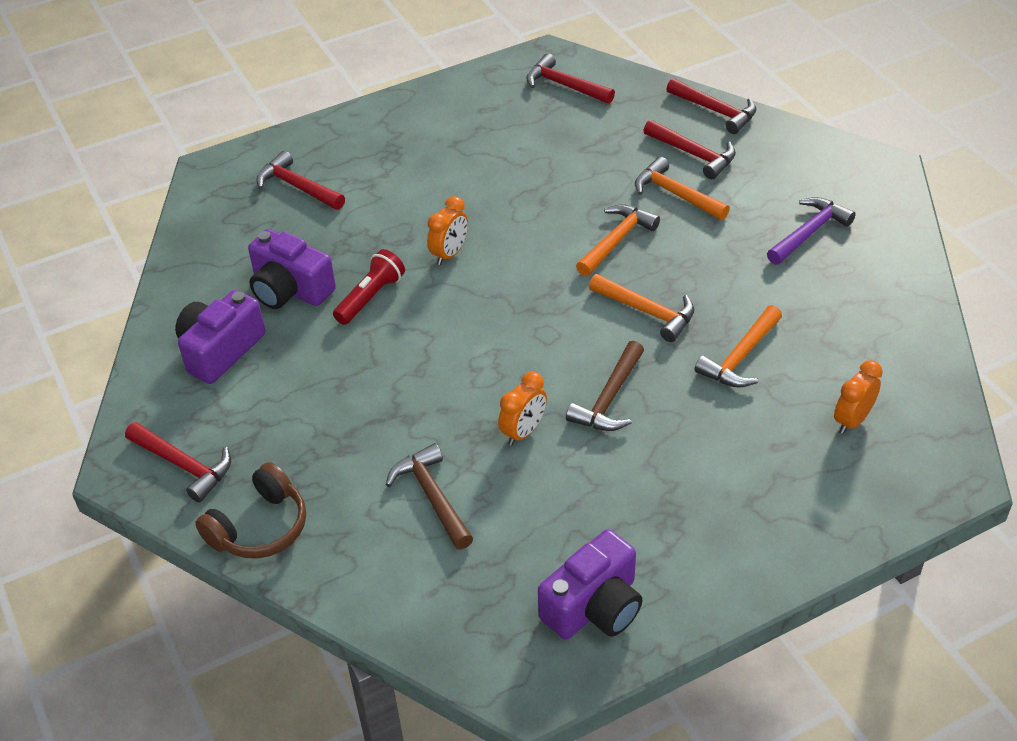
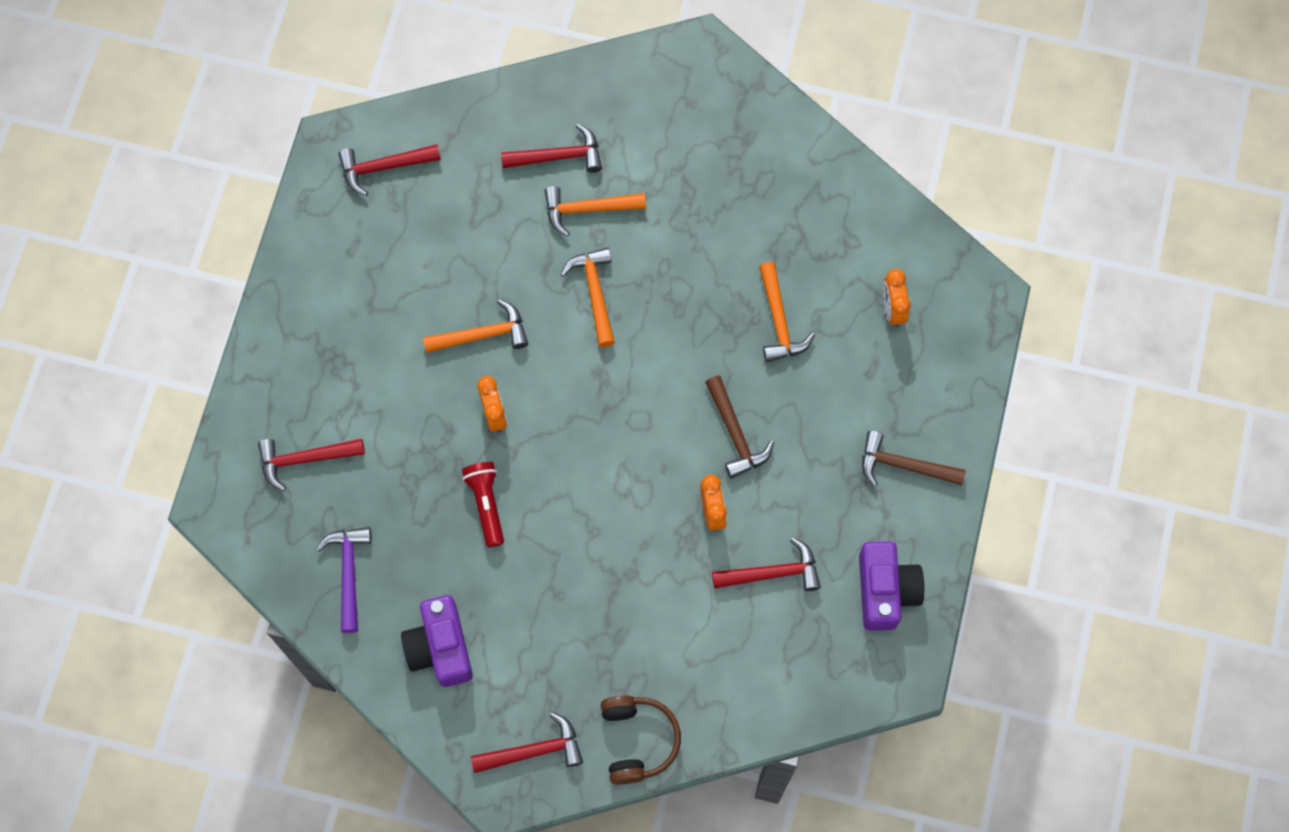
camera: 50 degrees left, 25 degrees up
purple camera [248,229,336,309] -> none
brown hammer [386,443,473,550] -> brown hammer moved to [862,431,966,487]
orange hammer [589,274,694,342] -> orange hammer moved to [423,299,528,353]
red hammer [666,78,757,134] -> red hammer moved to [712,537,821,591]
purple hammer [767,197,856,265] -> purple hammer moved to [316,527,372,633]

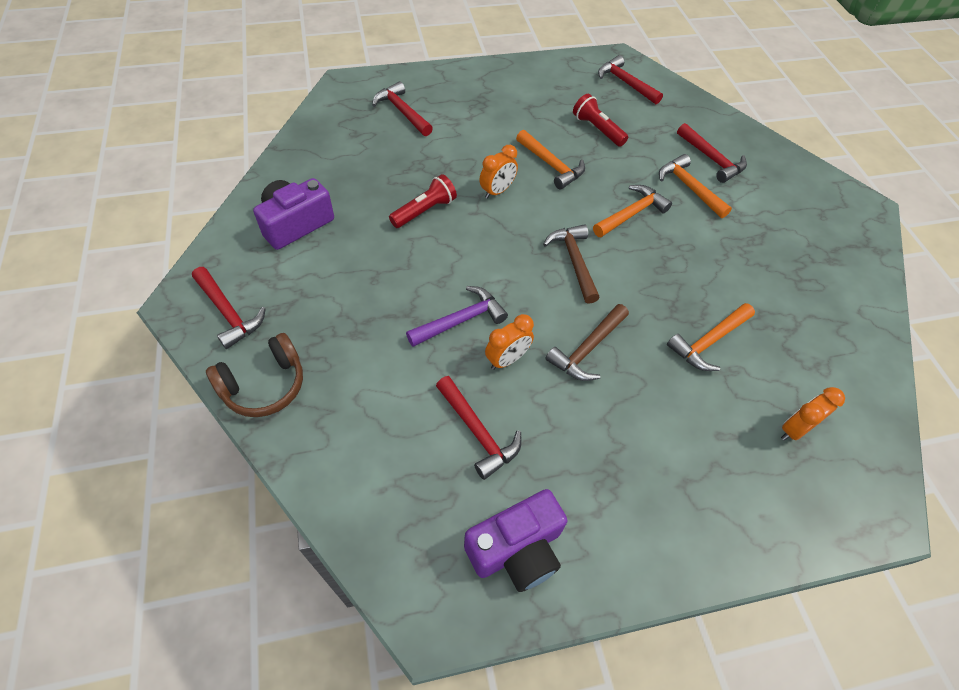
camera: 60 degrees right, 15 degrees down
purple hammer [316,527,372,633] -> purple hammer moved to [406,286,508,347]
brown hammer [862,431,966,487] -> brown hammer moved to [543,224,600,304]
none -> red flashlight [573,94,628,147]

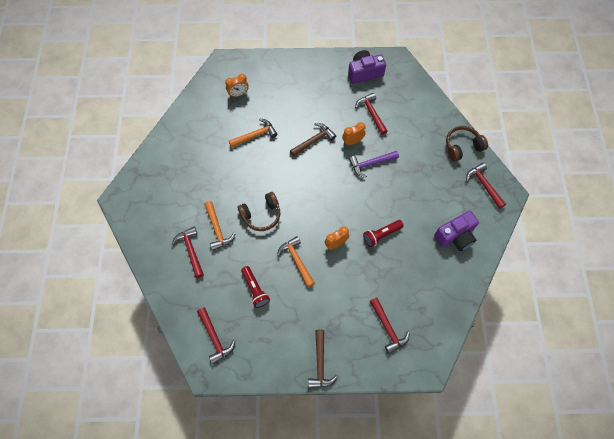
camera: 165 degrees left, 10 degrees up
brown hammer [543,224,600,304] -> brown hammer moved to [308,330,338,388]
orange hammer [593,185,672,237] -> brown headphones [237,192,280,231]

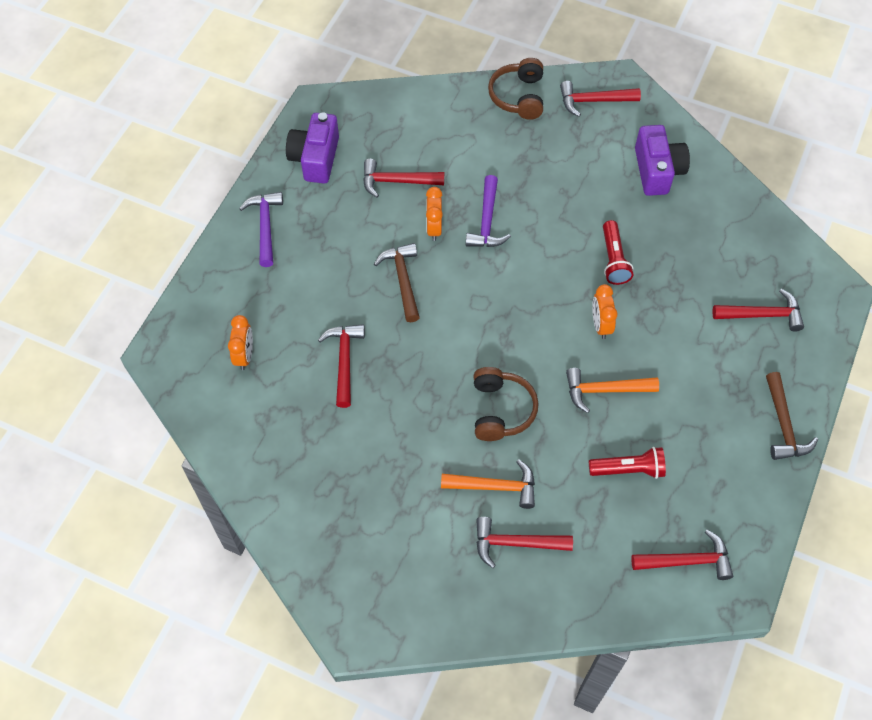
camera: 65 degrees left, 5 degrees down
orange hammer [229,118,278,148] -> red hammer [318,324,365,408]
brown hammer [308,330,338,388] -> brown hammer turned 60 degrees clockwise [766,372,818,460]
none -> purple hammer [239,192,283,267]

